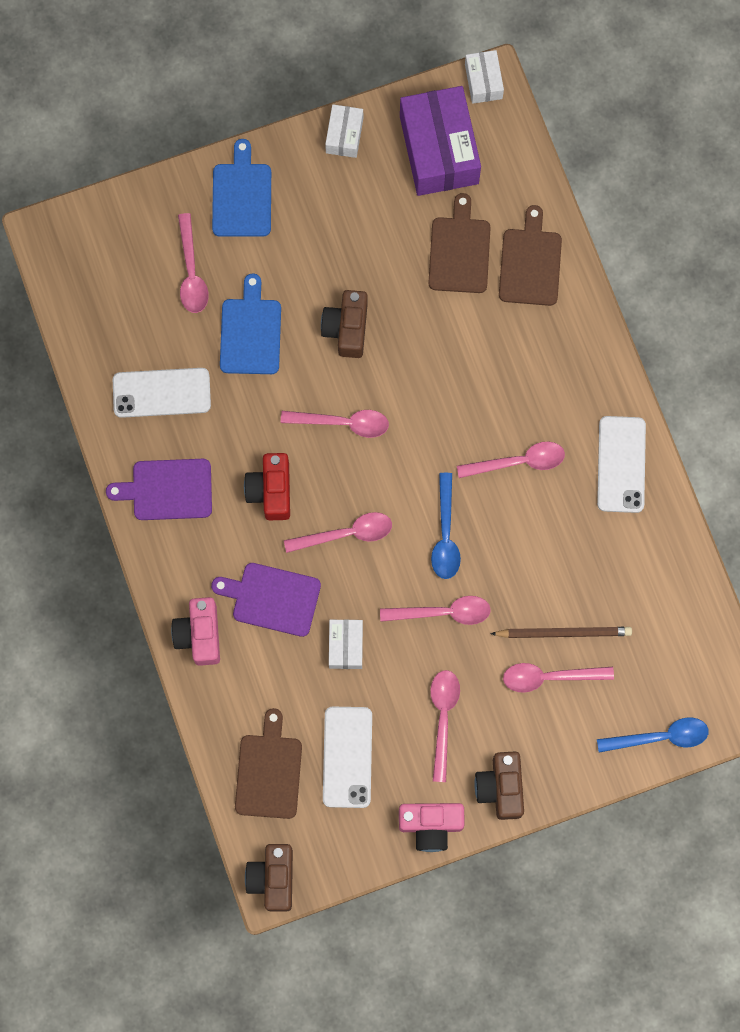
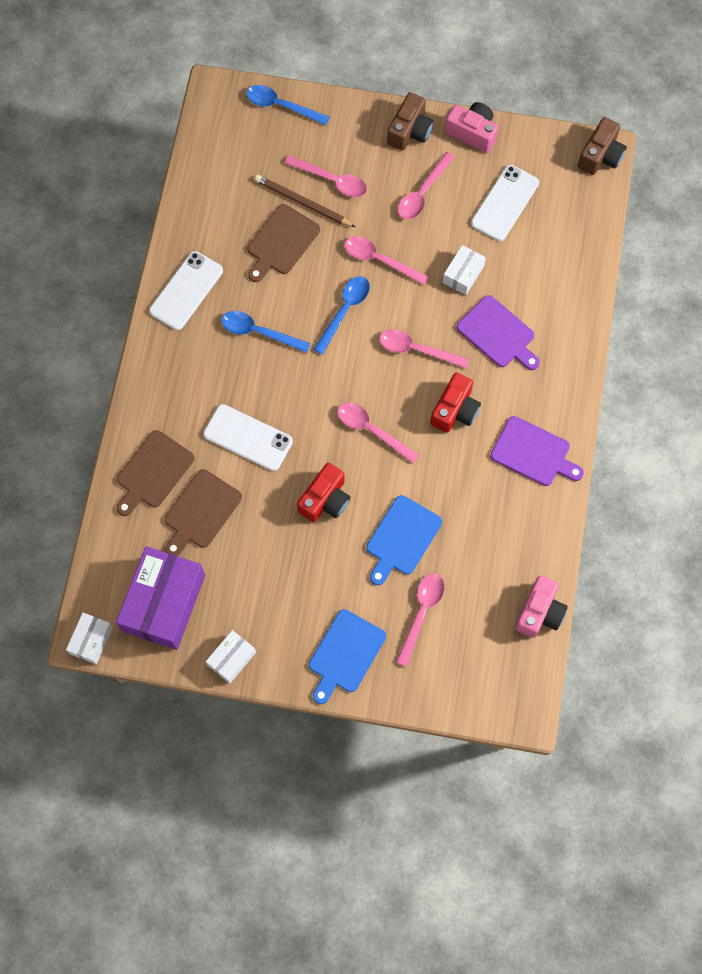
camera: 150 degrees left, 5 degrees down
white phone [113,368,211,418] -> white phone moved to [203,404,293,471]
pink camera [171,597,220,666] -> pink camera moved to [515,575,568,638]
brown cutting board [235,708,302,819] -> brown cutting board moved to [247,204,320,282]
brown camera [321,290,368,358] -> red camera [297,463,350,522]
pink spoon [457,442,565,478] -> blue spoon [222,311,311,353]

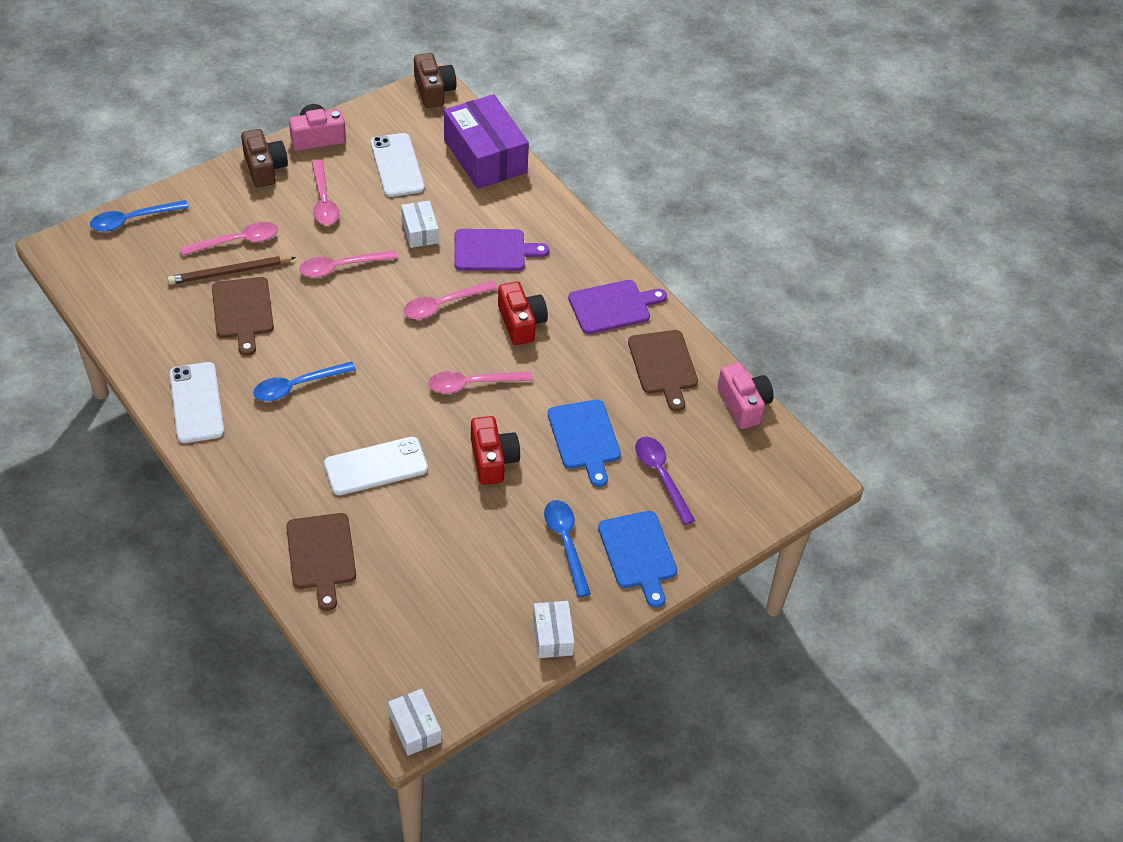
camera: 50 degrees left, 20 degrees down
purple box [116,546,205,650] -> purple box moved to [444,94,529,189]
brown cutting board [164,469,242,556] -> brown cutting board moved to [628,330,698,411]
blue spoon [313,276,370,354] -> blue spoon moved to [544,500,591,597]
pink spoon [396,573,444,667] -> purple spoon [635,437,695,525]

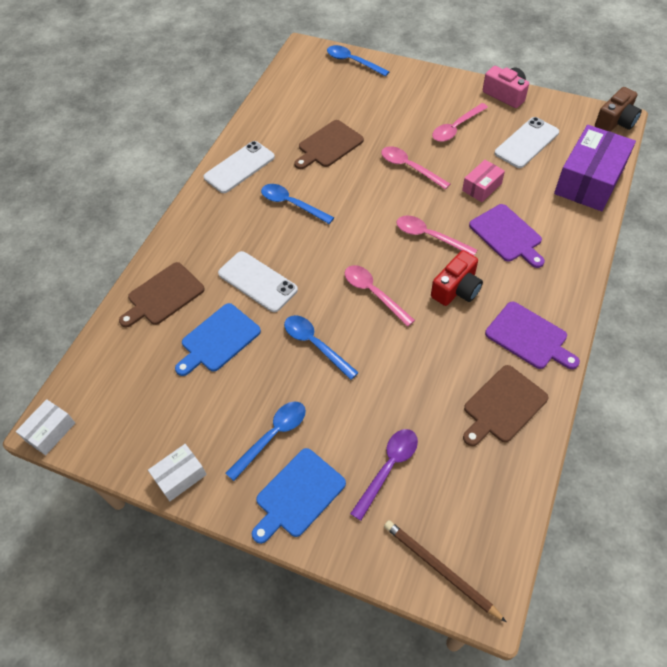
camera: 65 degrees right, 5 degrees up
brown pencil [168,256,296,284] -> brown pencil moved to [384,520,506,622]
pink spoon [180,222,278,256] -> none
brown camera [241,129,288,187] -> none
white box [401,201,439,248] -> pink box [462,160,505,202]
red camera [471,416,520,485] -> blue spoon [284,315,359,380]
blue cutting board [548,400,621,487] -> blue cutting board moved to [175,303,261,376]
pink camera [717,363,774,429] -> none

